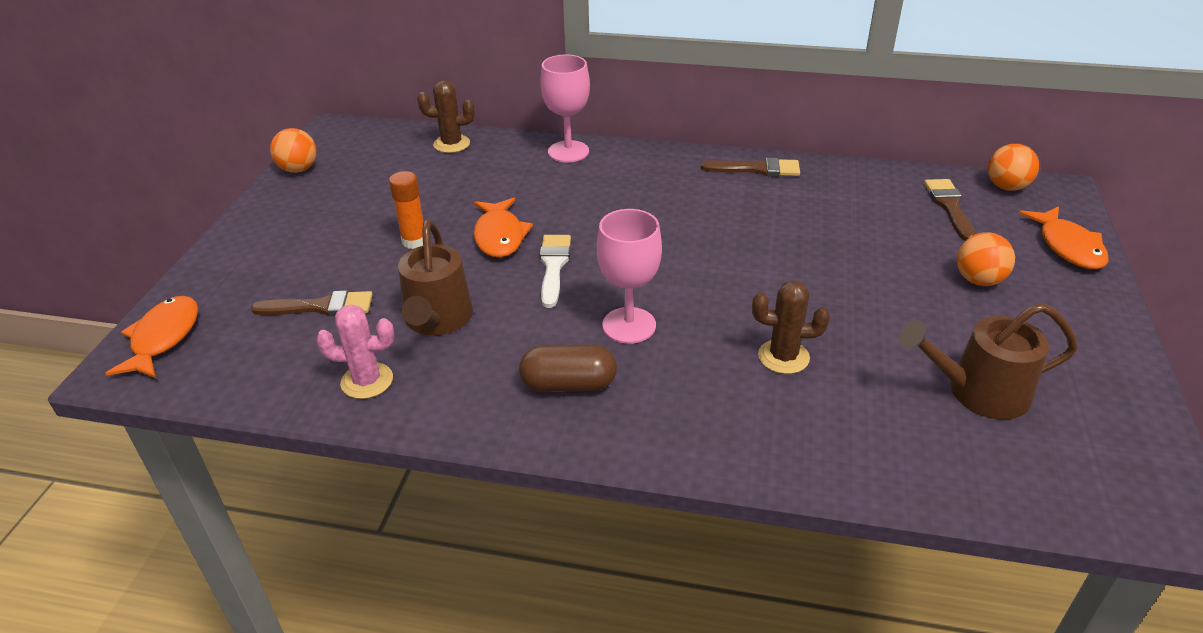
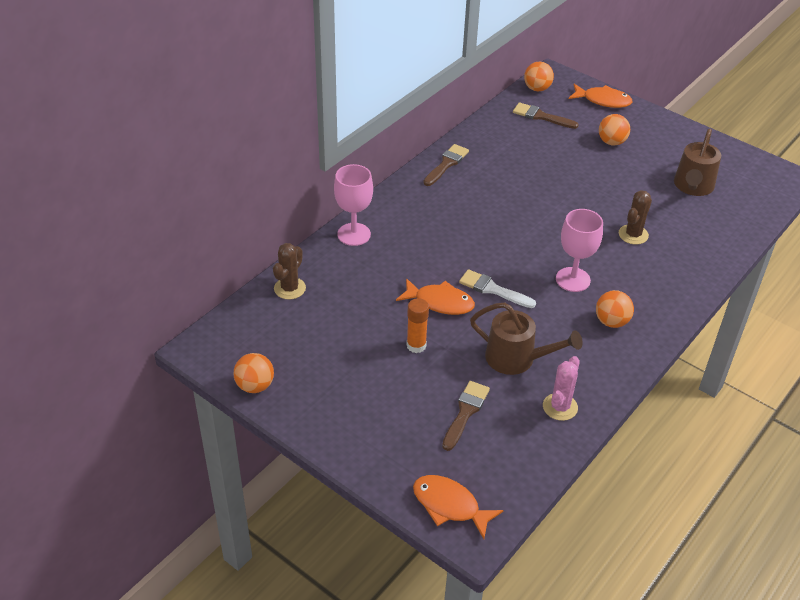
camera: 65 degrees left, 5 degrees up
brown capsule [519,344,617,392] -> orange ball [596,290,634,328]

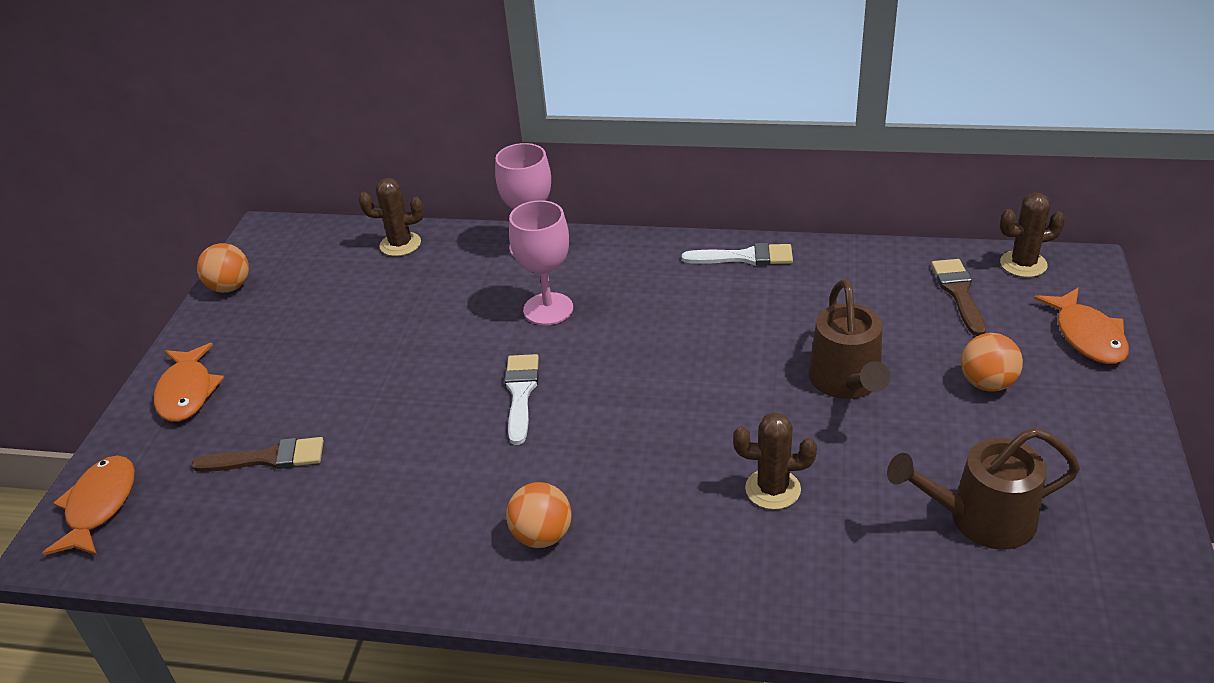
camera: 65 degrees right, 5 degrees down
orange fish [396,278,475,315] -> orange fish moved to [154,343,224,422]
orange glue stick [406,298,429,353] -> none
brown brush [423,144,469,186] -> white brush [682,243,793,266]
brown watering can [470,302,582,375] -> brown watering can moved to [808,279,890,399]
orange ball [524,62,554,91] -> brown cactus [1000,193,1065,277]
pink cactus [543,356,580,421] -> none
pink goblet [556,209,603,292] -> pink goblet moved to [509,200,573,325]

